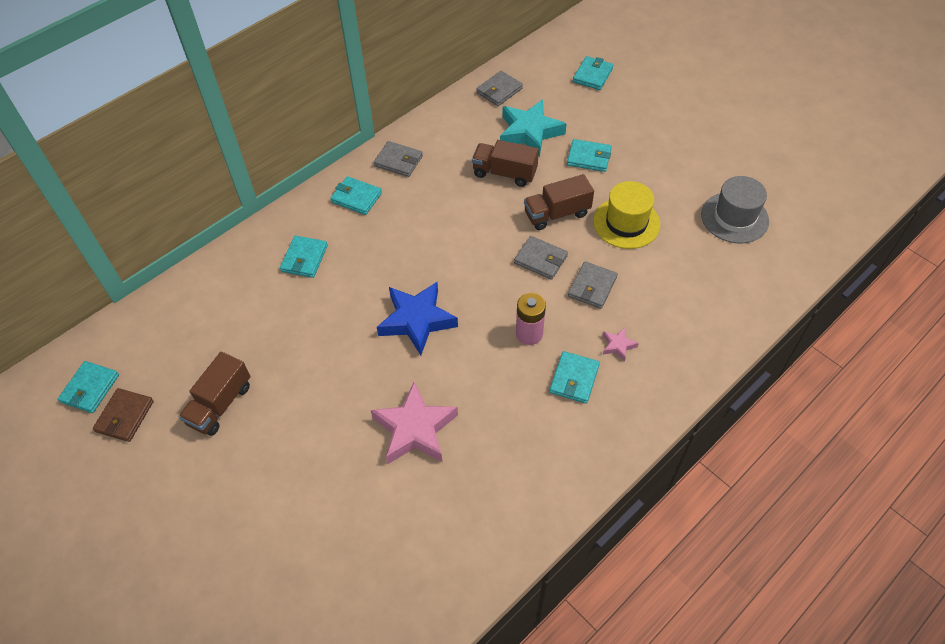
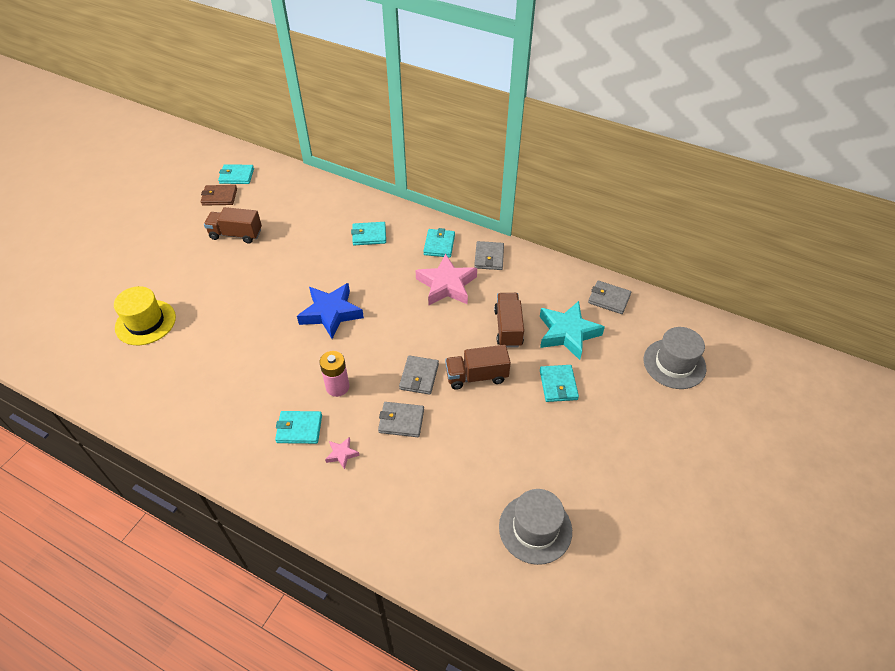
camera: 70 degrees right, 5 degrees down
pink star [371,382,458,464] -> pink star moved to [415,253,477,305]
brown truck [524,174,594,230] -> brown truck turned 60 degrees counterclockwise [445,345,511,390]
turquoise wallet [573,56,613,90] -> grey hat [643,327,706,389]
yellow hat [593,181,660,249] -> yellow hat moved to [114,286,176,345]

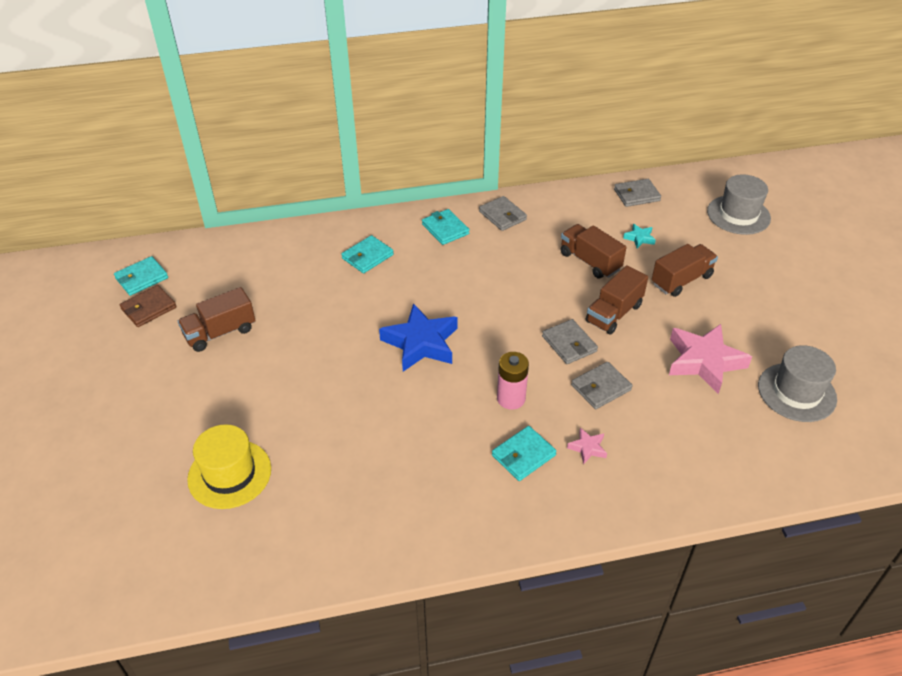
camera: 40 degrees left, 5 degrees down
pink star [415,253,477,305] -> pink star moved to [669,324,752,394]
turquoise star [540,301,605,360] -> turquoise star [623,224,656,248], size x0.45
turquoise wallet [540,365,579,402] -> brown truck [652,244,718,297]

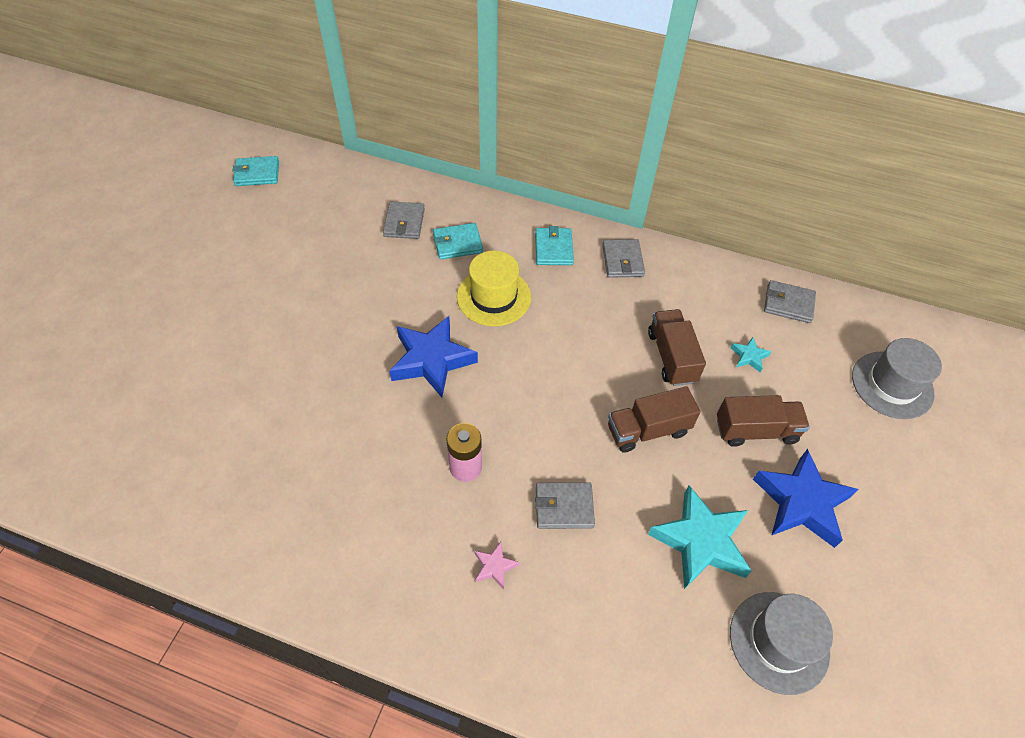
camera: 30 degrees right, 10 degrees up
brown wallet [120,285,177,327] -> none
brown truck [178,287,255,352] -> none
yellow hat [187,424,271,509] -> yellow hat moved to [457,251,531,326]
turquoise wallet [492,426,557,481] -> none
grey wallet [542,319,598,364] -> grey wallet moved to [383,201,425,239]
pink star [669,324,752,394] -> turquoise star [648,485,752,589]
none -> blue star [753,449,859,548]

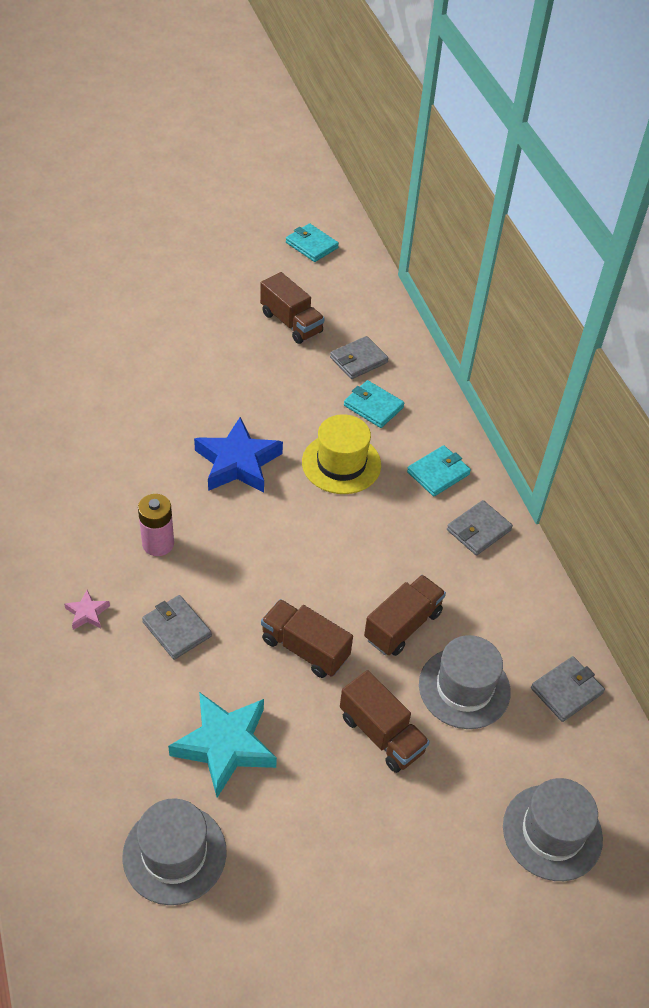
camera: 50 degrees right, 5 degrees down
turquoise star [731,337,772,372] -> grey hat [419,635,511,729]
blue star [753,449,859,548] -> none
grey wallet [764,280,816,323] -> grey wallet turned 75 degrees clockwise [531,656,605,722]
none -> brown truck [260,272,325,344]

